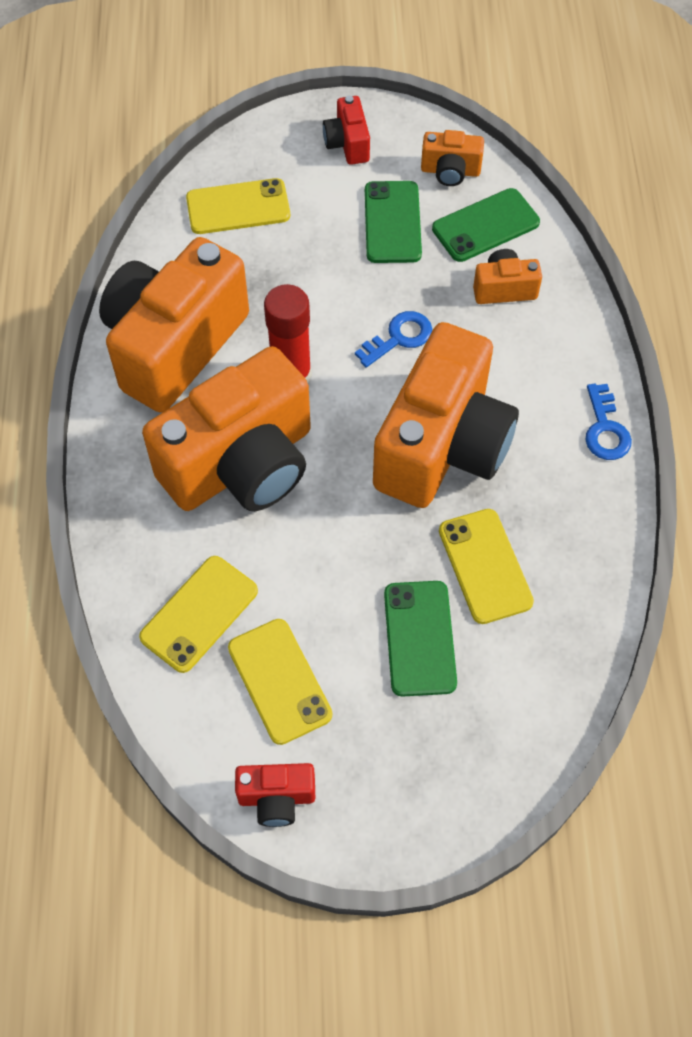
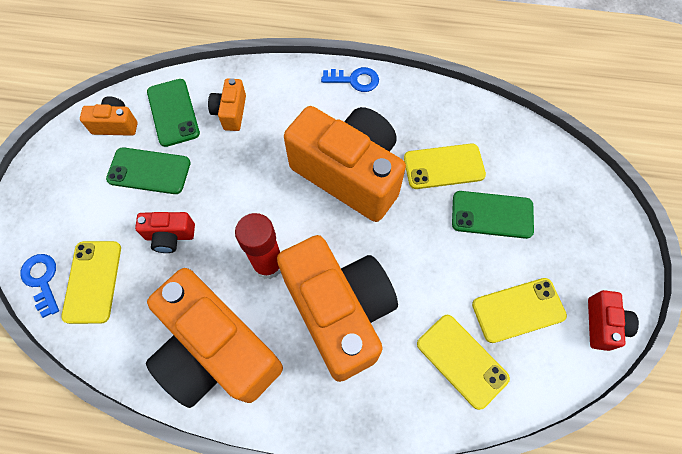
camera: 80 degrees left, 5 degrees up
red camera [323,96,370,165] -> red camera moved to [135,212,195,253]
blue key [355,311,432,368] -> blue key moved to [20,254,59,318]
orange camera [421,130,484,186] -> orange camera turned 105 degrees counterclockwise [80,96,138,136]

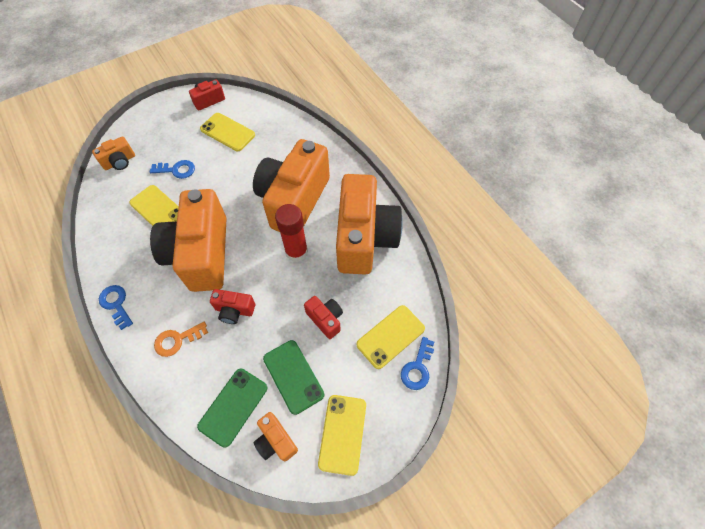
camera: 130 degrees left, 5 degrees down
orange camera [208,78,246,131] -> orange camera moved to [92,136,135,170]
yellow phone [417,315,510,410] -> yellow phone moved to [318,395,366,476]
green phone [452,191,534,239] -> blue key [150,160,195,179]
none -> orange key [154,322,208,357]
none -> red camera [210,289,255,324]

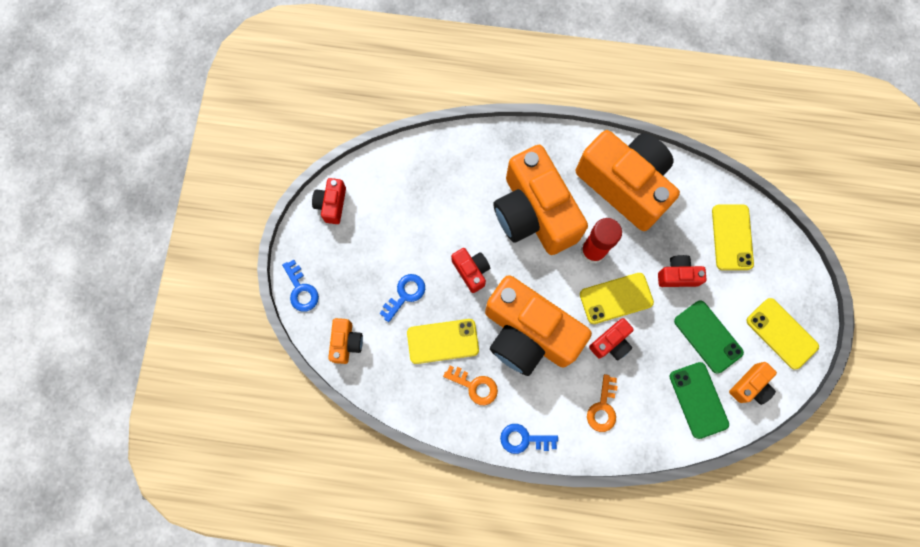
camera: 50 degrees left, 15 degrees up
yellow phone [200,113,255,151] -> yellow phone moved to [580,273,654,324]
orange camera [253,412,298,461] -> orange camera turned 45 degrees counterclockwise [729,362,777,405]
green phone [263,340,324,415] -> green phone turned 45 degrees clockwise [674,300,744,374]
blue key [401,337,434,390] -> blue key moved to [282,260,319,312]
none -> orange key [443,366,498,405]
none -> red camera [451,248,490,293]

